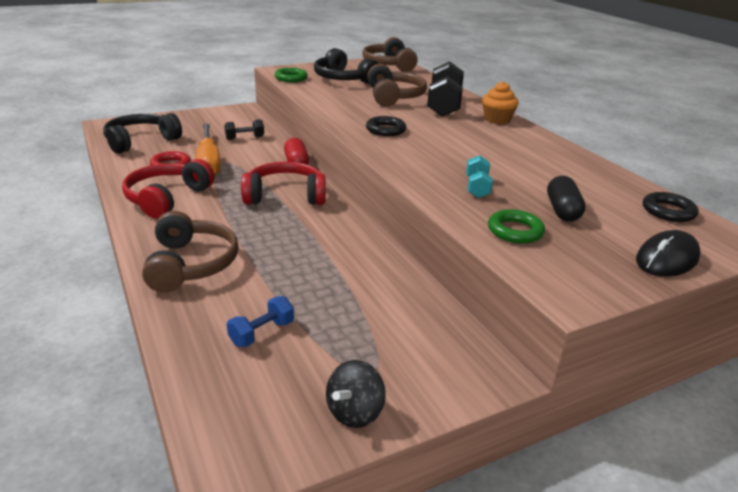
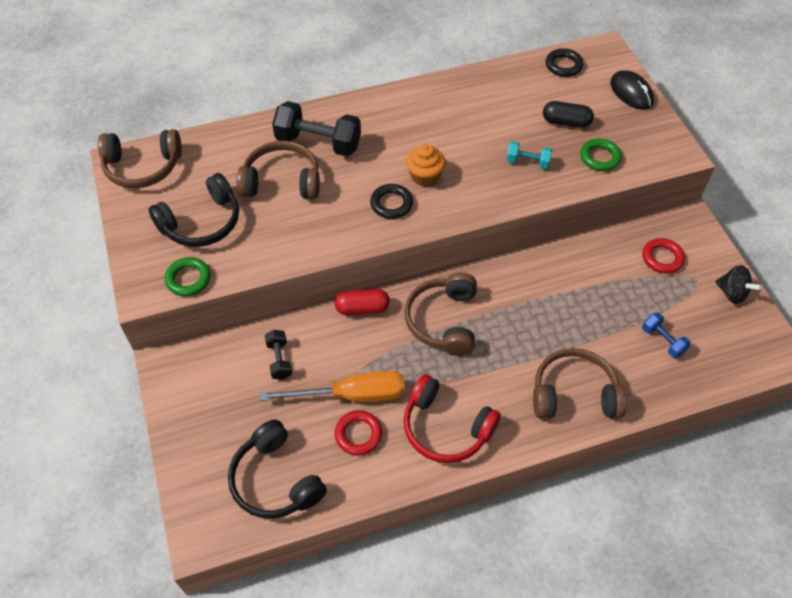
camera: 80 degrees left, 25 degrees up
red headphones [241,162,326,205] -> brown headphones [404,273,477,356]
orange cupcake [482,81,519,124] -> orange cupcake moved to [406,144,446,187]
none -> red ring [643,238,685,273]

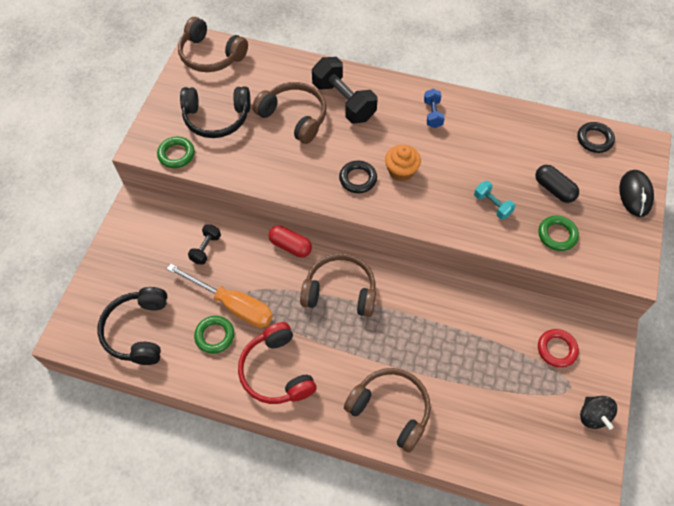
camera: 35 degrees right, 5 degrees up
red ring [335,410,382,455] -> green ring [194,316,234,354]
brown headphones [404,273,477,356] -> brown headphones turned 60 degrees clockwise [300,253,376,317]
blue dumbbell [642,313,691,358] -> blue dumbbell moved to [424,89,445,128]

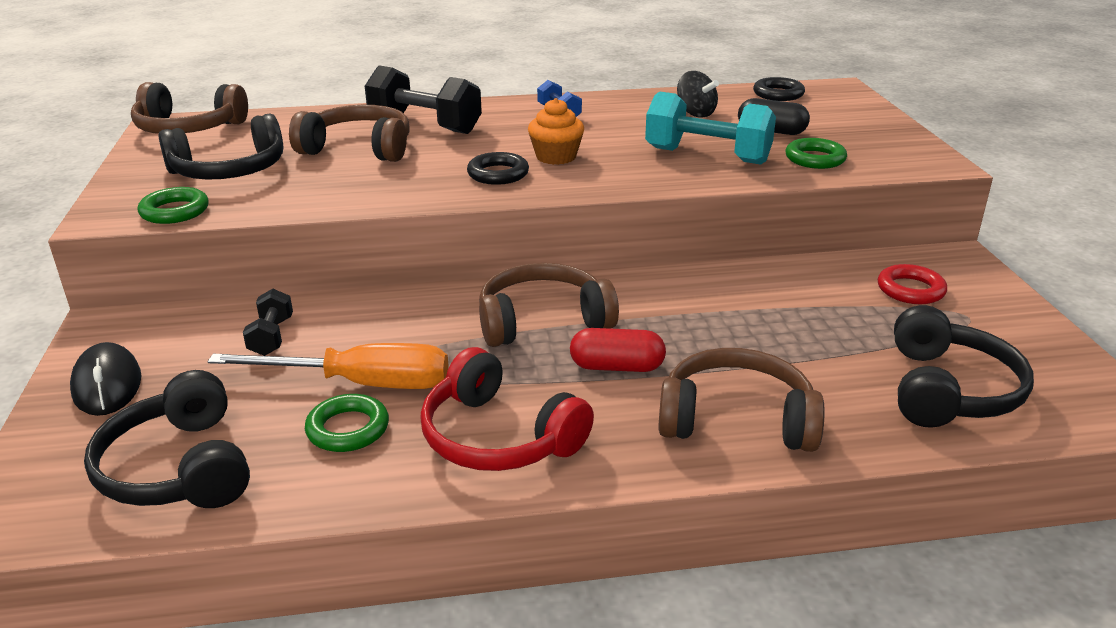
camera: 25 degrees left, 30 degrees down
red capsule [268,225,312,258] -> red capsule moved to [570,328,666,372]
turquoise dumbbell [474,181,516,219] -> turquoise dumbbell [645,91,776,164], size x1.93
black spinning top [580,396,617,430] -> black spinning top moved to [677,71,719,118]
black mouse [619,170,654,217] -> black mouse moved to [70,342,141,416]
none -> black headphones [894,305,1034,428]

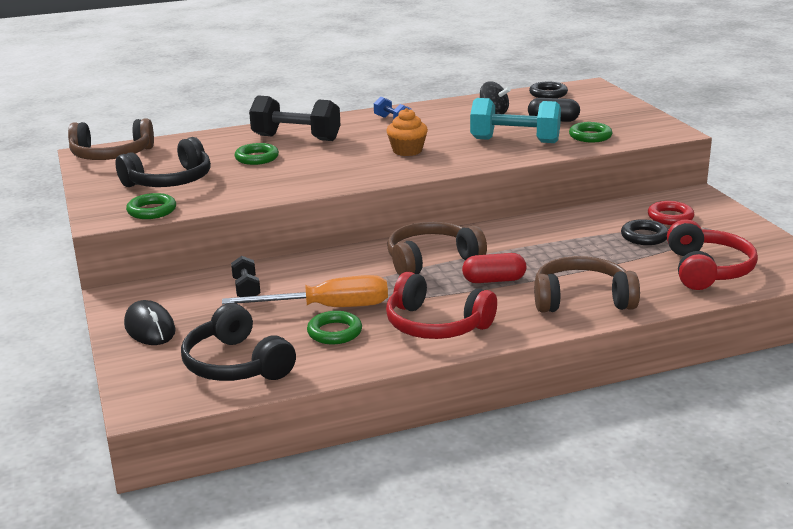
camera: 10 degrees left, 5 degrees down
brown headphones [289,105,410,162] -> green ring [235,143,279,165]
black ring [467,152,529,185] -> black ring moved to [621,219,668,245]
black headphones [894,305,1034,428] -> red headphones [667,219,758,290]

